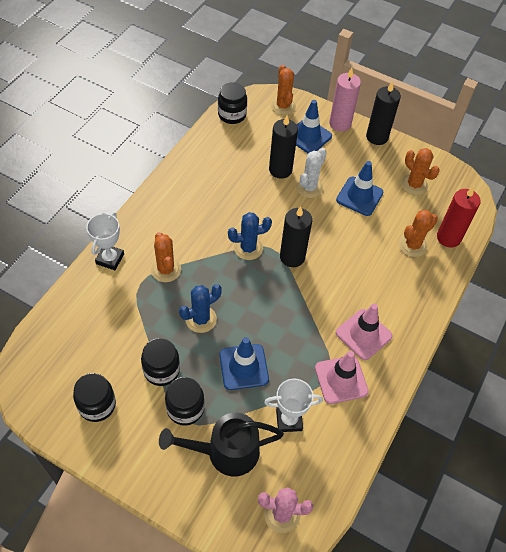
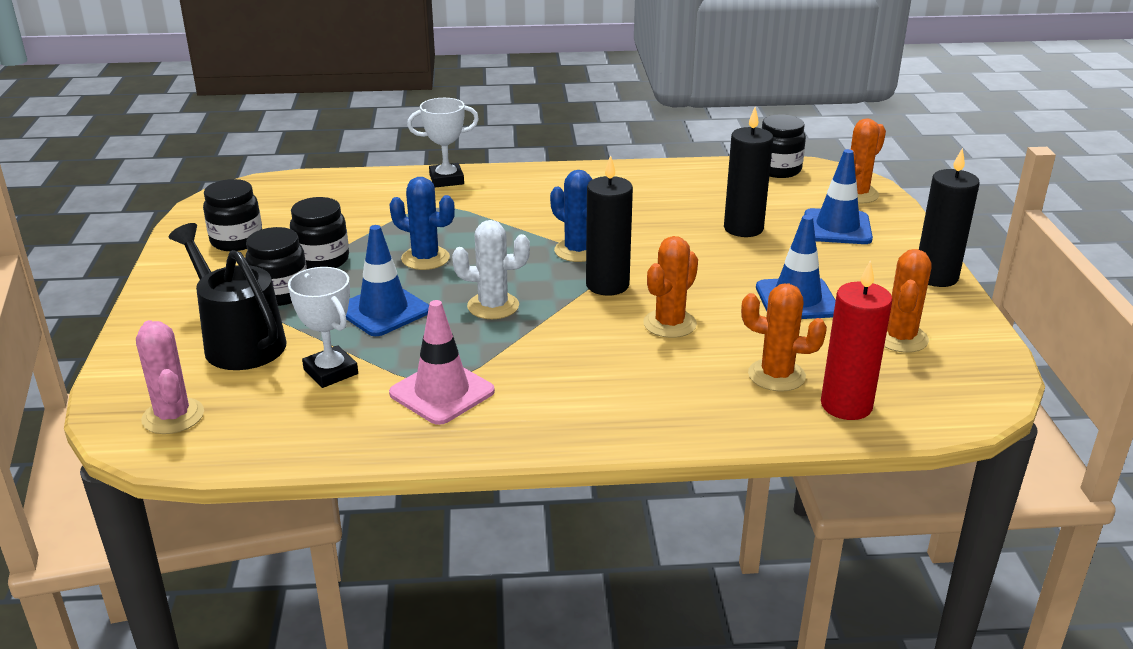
camera: 60 degrees right, 25 degrees down
orange cactus [151,232,181,282] -> orange cactus moved to [643,236,698,338]
white cactus [296,148,327,198] -> white cactus moved to [452,220,530,319]
pink candle [329,68,361,132] -> none
pink traffic cone [336,304,393,360] -> none

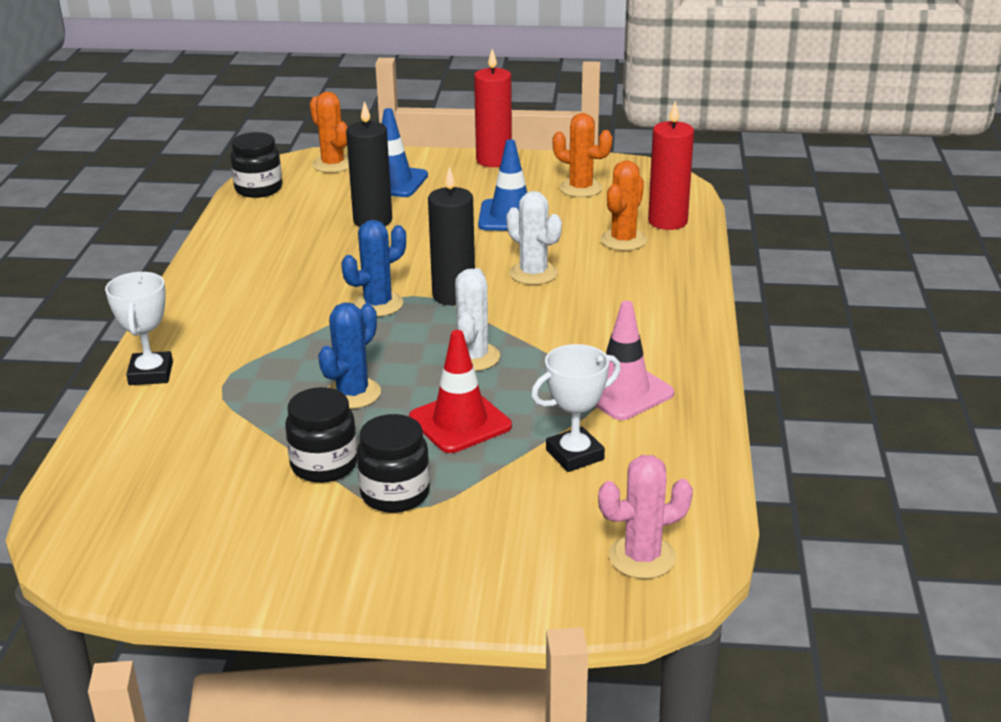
camera: 80 degrees left, 0 degrees up
black watering can [169,223,287,370] -> none
black jar [203,179,262,251] -> none
blue traffic cone [346,225,429,336] -> red traffic cone [409,330,512,453]
orange cactus [643,236,698,338] -> white cactus [506,191,562,285]
black candle [919,148,980,287] -> red candle [474,49,512,167]

